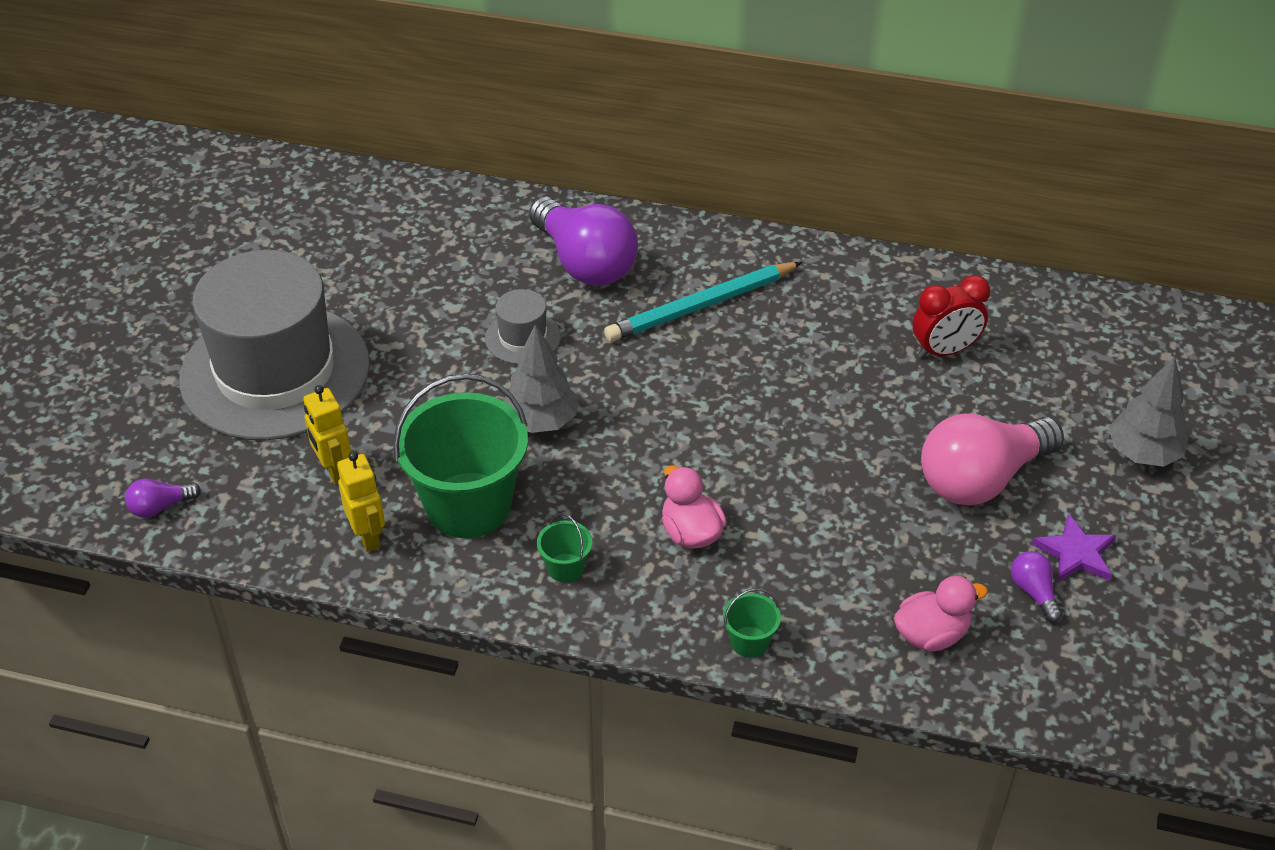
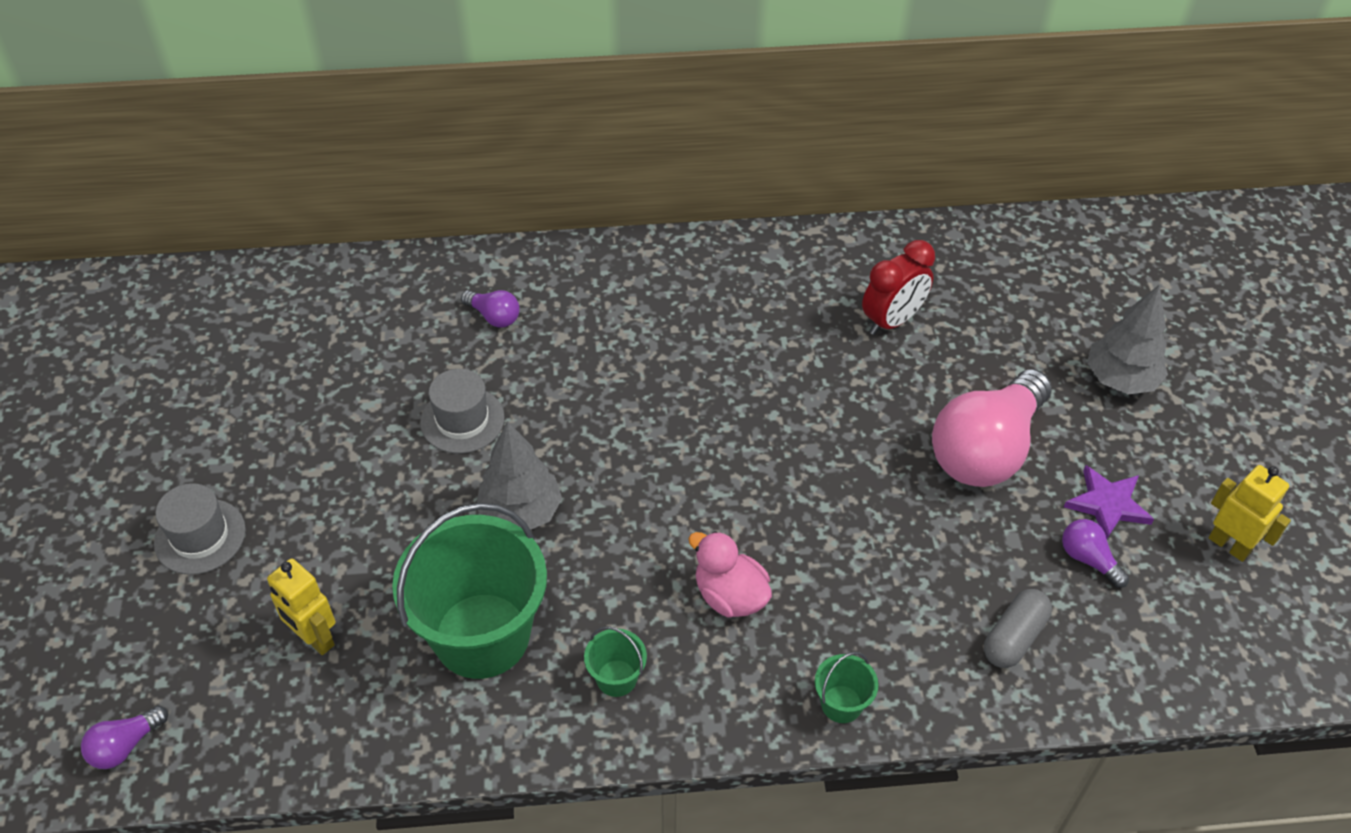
camera: 20 degrees left, 5 degrees up
grey hat [179,250,370,440] -> grey hat [154,483,246,575], size x0.41
yellow robot [337,452,385,552] -> yellow robot moved to [1208,465,1291,562]
purple light bulb [529,197,638,286] -> purple light bulb [461,290,520,328], size x0.43
turquoise pencil [604,262,802,342] -> none
pink duck [894,576,988,651] -> grey capsule [984,589,1052,668]

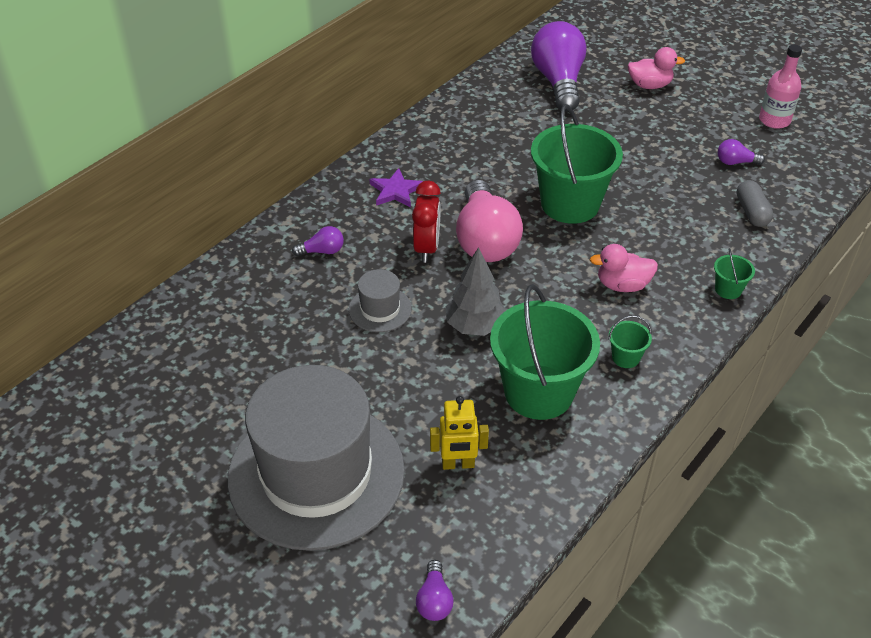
camera: 45 degrees left, 5 degrees down
grey hat [154,483,246,575] -> grey hat [227,365,405,551], size x2.43
red clock [862,240,935,335] -> red clock moved to [412,181,441,262]
pink light bulb [932,369,1052,487] -> pink light bulb moved to [456,180,523,262]
purple star [1064,465,1154,539] -> purple star moved to [369,168,423,207]
grey tree [1087,284,1168,394] -> pink duck [628,47,685,89]
yellow robot [1208,465,1291,562] -> pink bottle [759,44,802,129]
none -> purple light bulb [531,21,586,112]
none -> green bucket [531,104,623,224]

